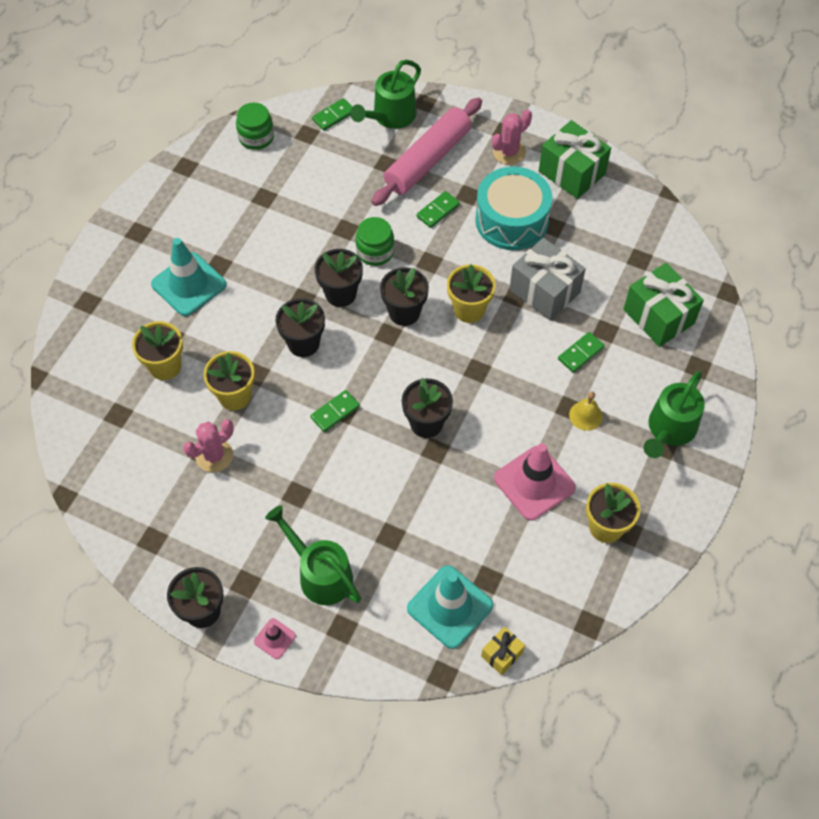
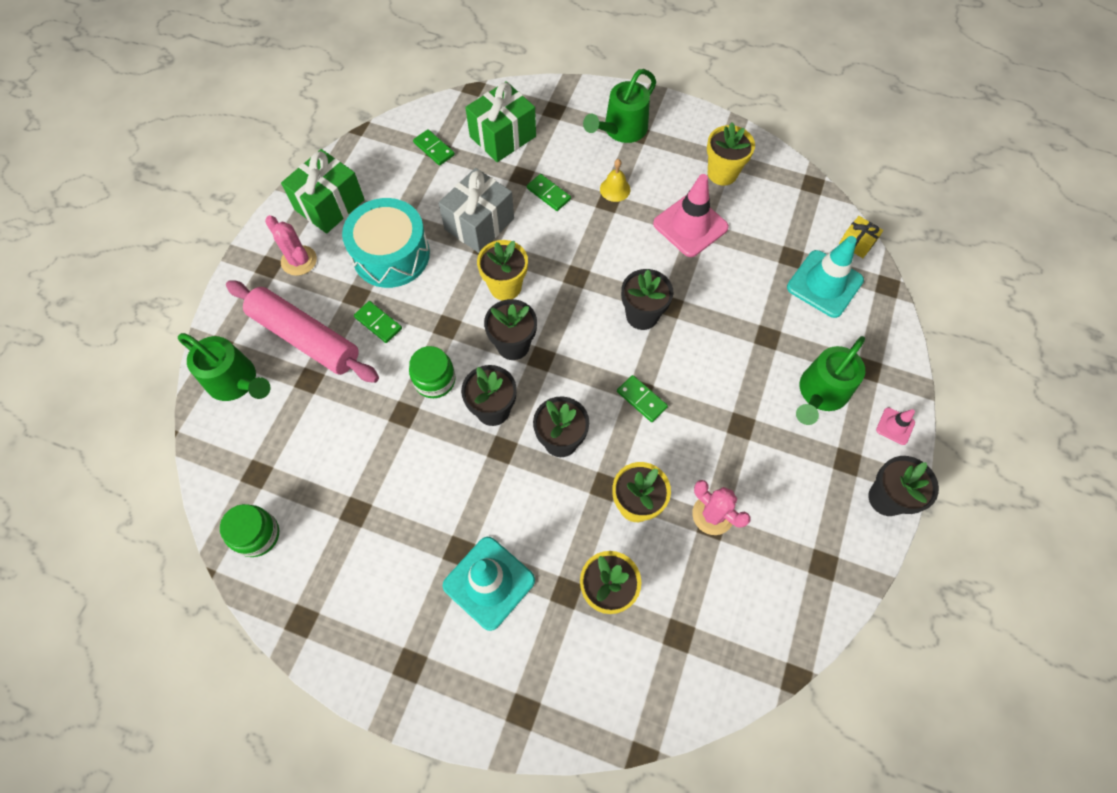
camera: 95 degrees left, 5 degrees up
green domino [312,98,352,131] -> green domino moved to [413,129,455,166]
green watering can [644,371,705,458] -> green watering can turned 105 degrees clockwise [583,69,656,143]

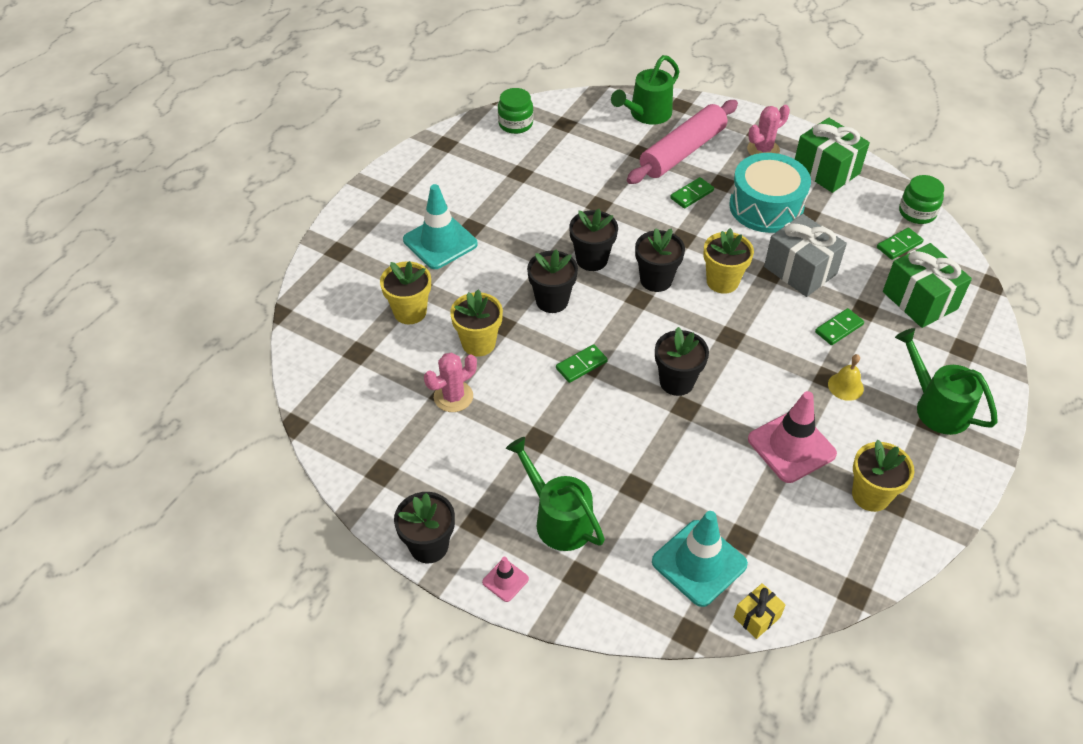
camera: 100 degrees right, 15 degrees down
green jar [409,346,456,398] -> green jar moved to [899,175,944,224]

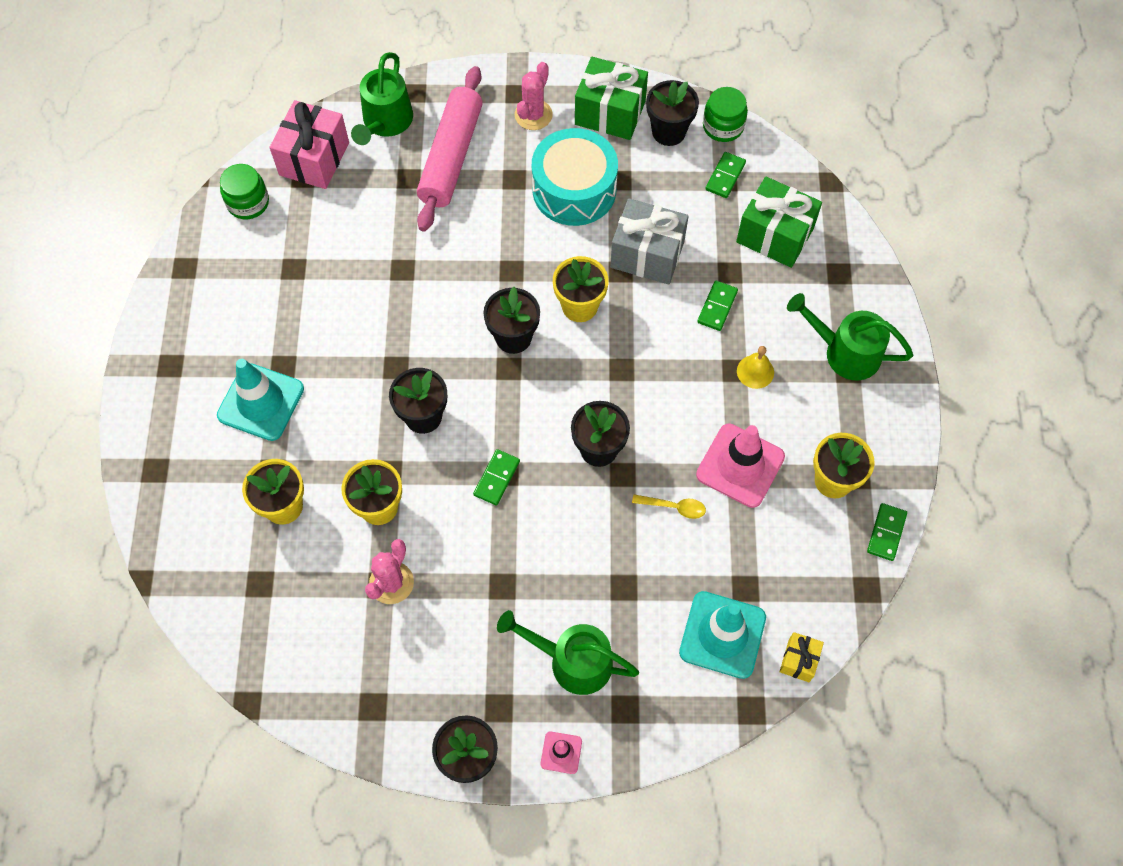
camera: 30 degrees left, 15 degrees up
black flower pot [569,209,618,271] -> black flower pot moved to [646,80,699,146]
green domino [670,177,714,209] -> green domino moved to [867,503,907,561]
none -> pink gift [269,100,349,189]
none -> yellow spoon [632,494,706,519]

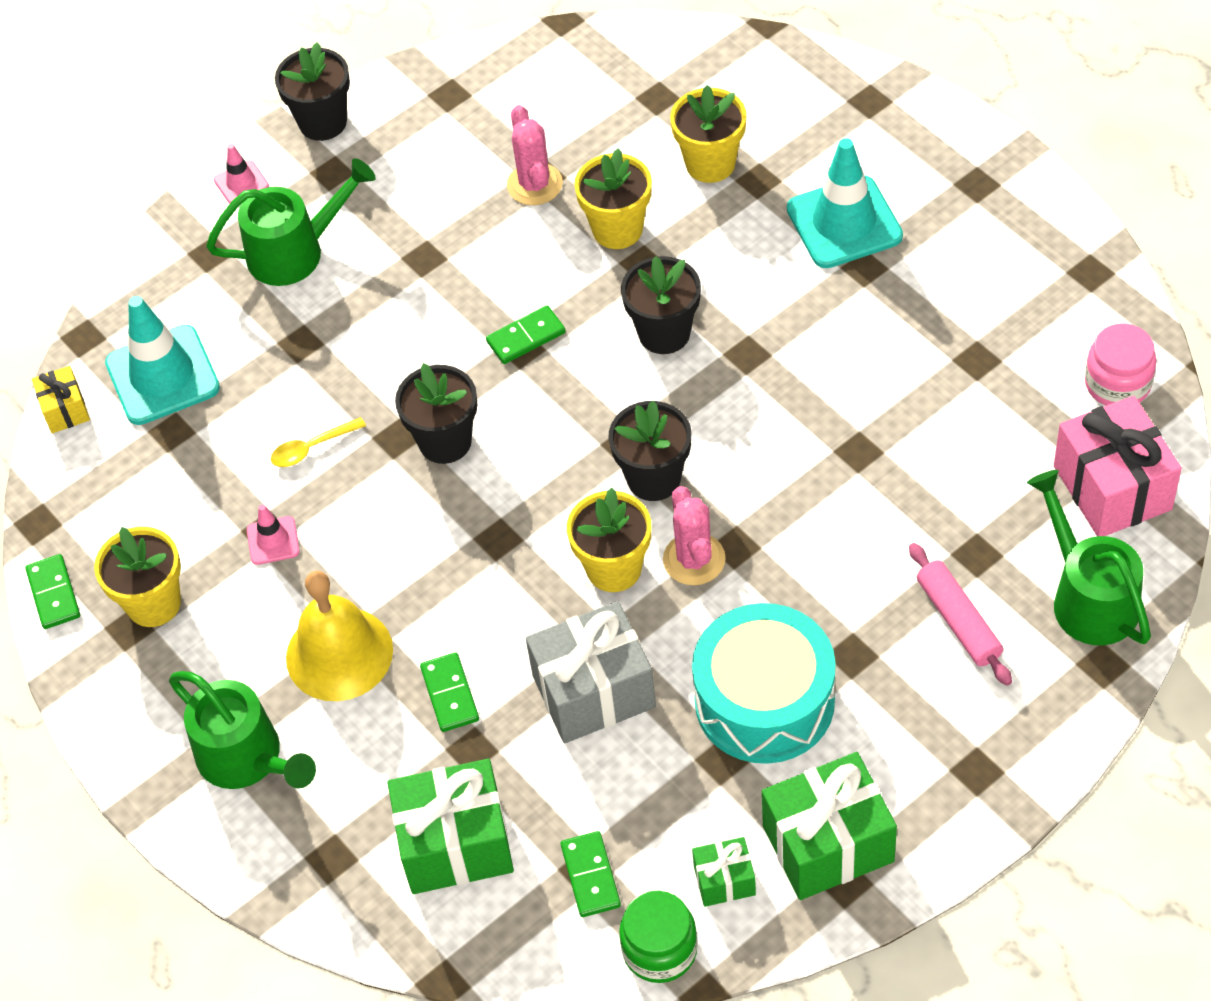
camera: 145 degrees right, 10 degrees down
green jar [220,164,269,219] -> pink jar [1085,324,1156,406]
pink rolling pin [417,66,483,232] -> pink rolling pin [909,543,1012,686], size x0.56
green domino [473,449,520,505] -> green domino turned 75 degrees clockwise [486,306,565,364]
pink cactus [515,62,553,130] -> pink cactus moved to [663,486,726,585]
black flower pot [646,80,699,146] -> green gift [692,837,756,907]
pink traffic cone [696,423,785,508] -> pink traffic cone [247,504,300,565], size x0.48
yellow bell [737,346,774,389] -> yellow bell [286,571,393,701], size x1.89
green watering can [787,293,913,381] -> green watering can turned 60 degrees clockwise [169,671,316,789]

